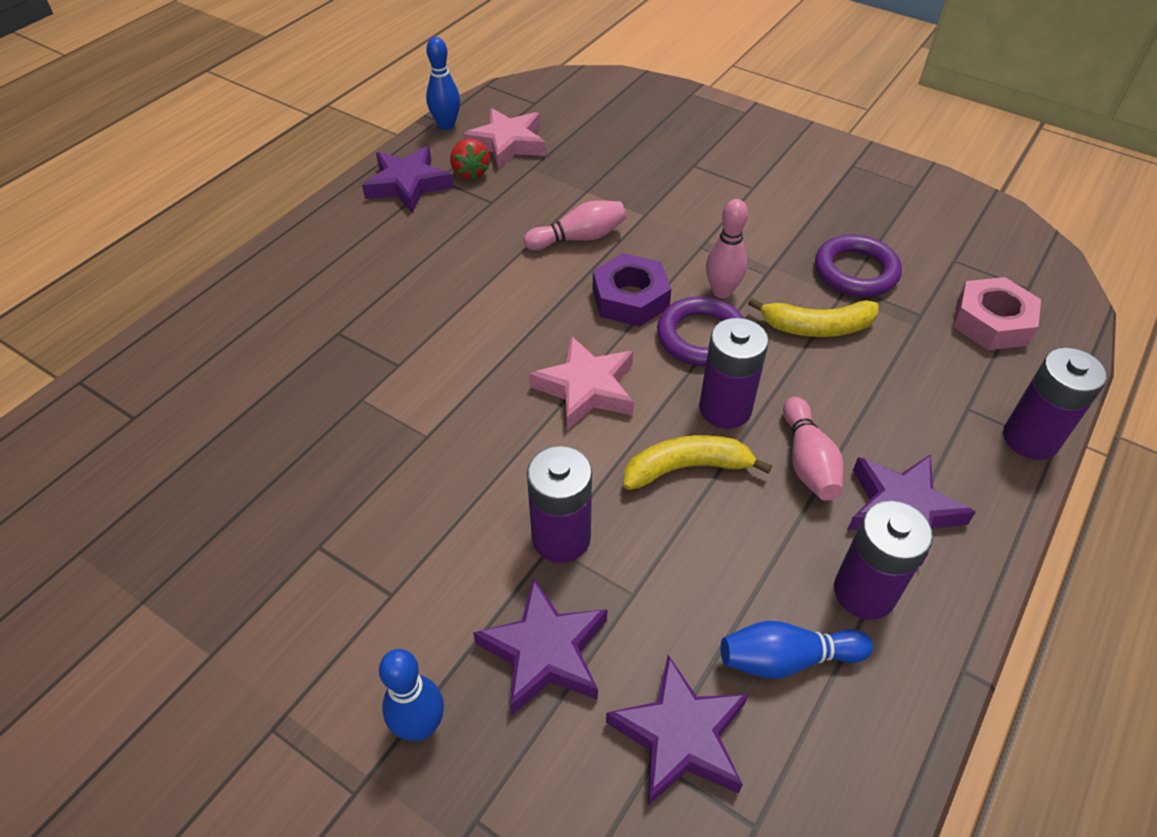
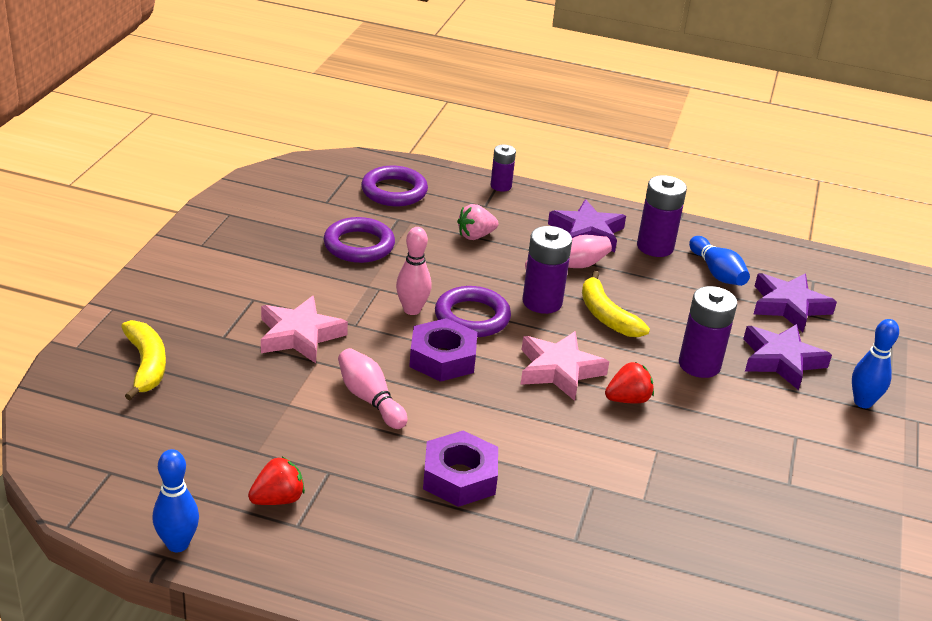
camera: 110 degrees left, 15 degrees down
purple star [362,146,453,213] -> none
pink star [463,108,546,169] -> pink star moved to [261,296,348,363]
yellow banana [748,298,878,337] -> yellow banana moved to [121,320,166,400]
pink nut [953,277,1041,350] -> purple ring [361,166,428,206]
purple battery [1003,348,1107,460] -> purple battery [490,145,516,192], size x0.61
none -> purple nut [423,431,498,507]
none -> pink strawberry [457,204,498,240]
none -> red strawberry [605,362,654,403]

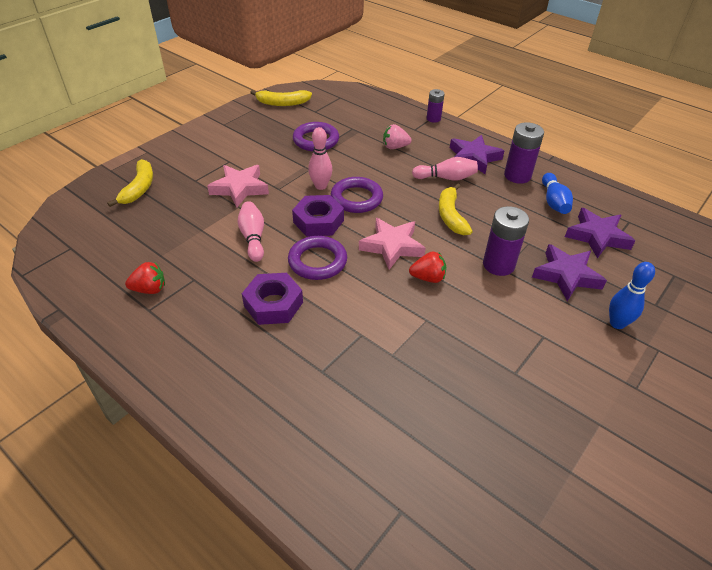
camera: 25 degrees right, 10 degrees up
blue bowling pin [153,449,199,552] -> none
purple ring [361,166,428,206] -> purple ring moved to [288,236,347,280]
purple battery [522,226,572,314] -> none
none -> yellow banana [250,90,312,106]

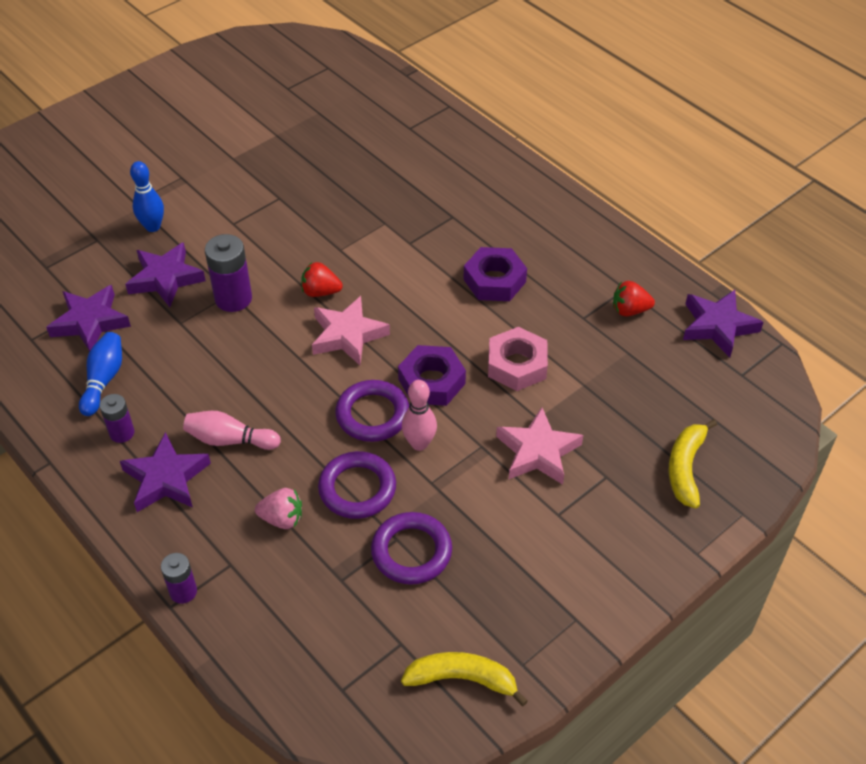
camera: 170 degrees left, 5 degrees up
pink bowling pin [238,201,264,262] -> pink nut [488,327,548,391]
purple ring [288,236,347,280] -> purple ring moved to [318,451,396,519]
yellow banana [439,183,473,235] -> none
purple battery [504,122,544,184] -> purple battery [99,394,135,443], size x0.61
none -> purple star [683,290,764,358]

